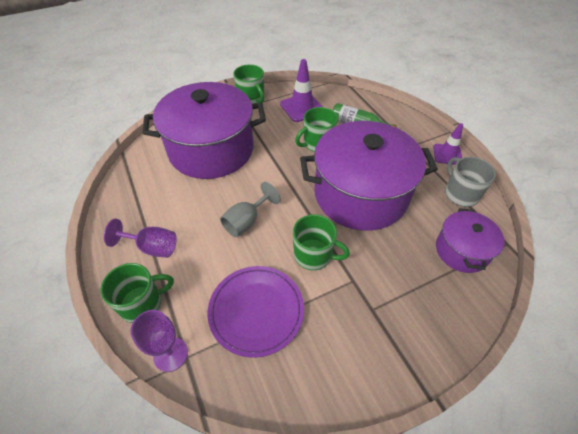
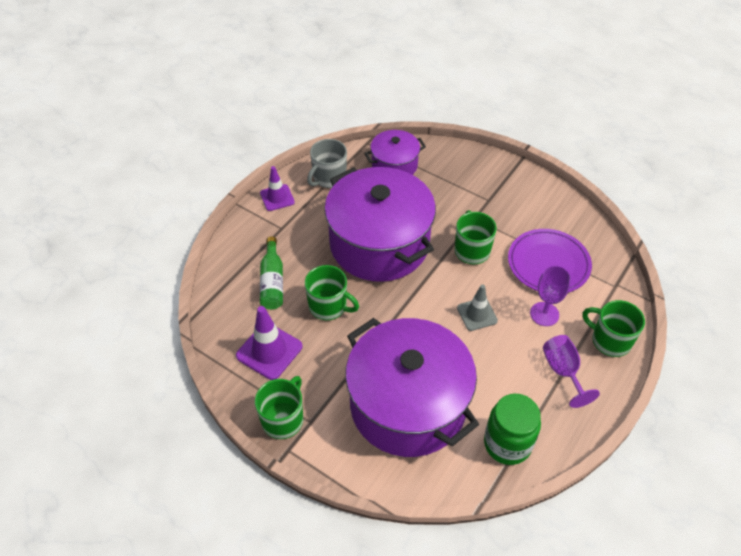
camera: 120 degrees left, 0 degrees up
purple goblet [131,310,188,372] -> purple goblet moved to [530,265,571,326]
grey goblet [220,182,281,237] -> grey traffic cone [457,285,498,331]
none -> green jar [484,394,541,465]

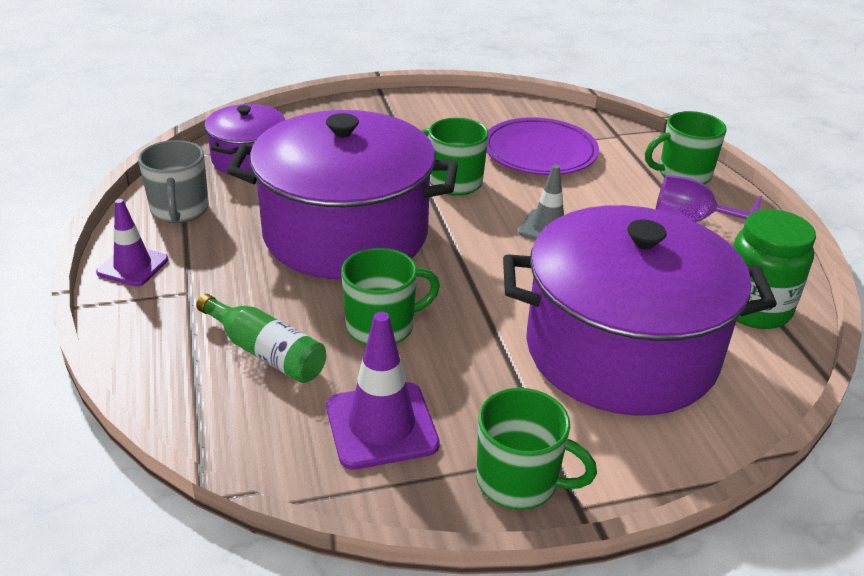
camera: 50 degrees left, 15 degrees down
green mug [255,376,303,439] -> green mug turned 135 degrees clockwise [476,388,597,510]
purple goblet [530,265,571,326] -> none

